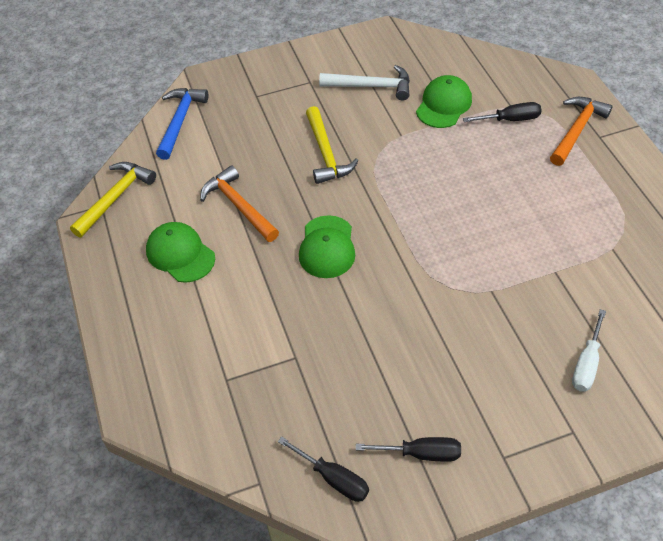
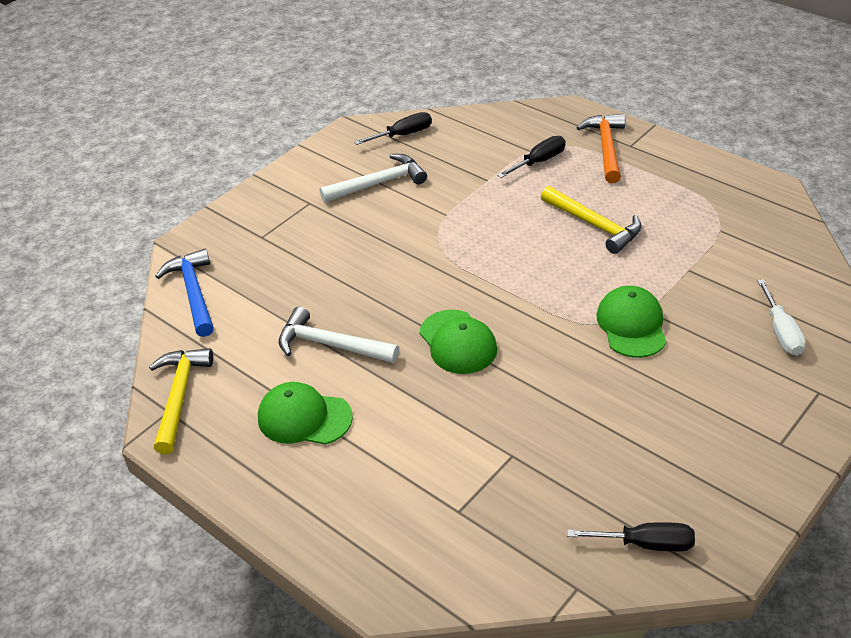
camera: 30 degrees left, 10 degrees down
orange hammer [200,165,279,242] -> white hammer [279,306,399,363]
yellow hammer [306,106,359,184] -> yellow hammer moved to [541,186,642,254]
black screwdriver [356,437,461,462] -> black screwdriver moved to [355,112,432,145]
green cap [416,75,472,128] -> green cap moved to [596,286,667,358]

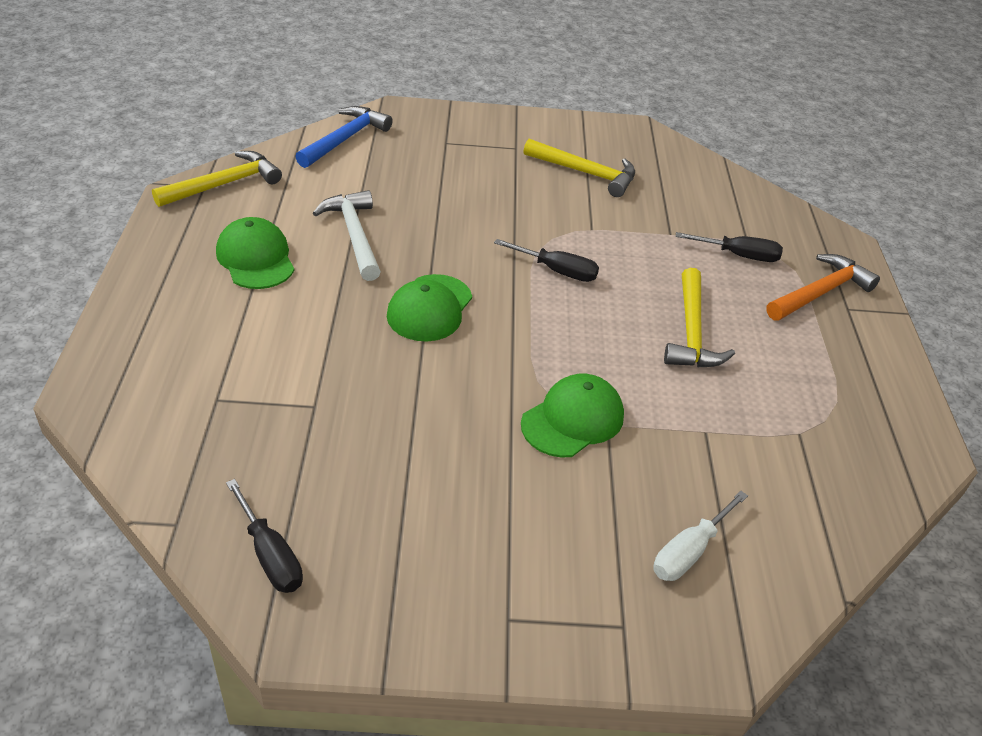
camera: 45 degrees right, 0 degrees up
white hammer [319,154,427,202] -> yellow hammer [523,139,635,197]
black screwdriver [355,112,432,145] -> black screwdriver moved to [494,239,599,282]

